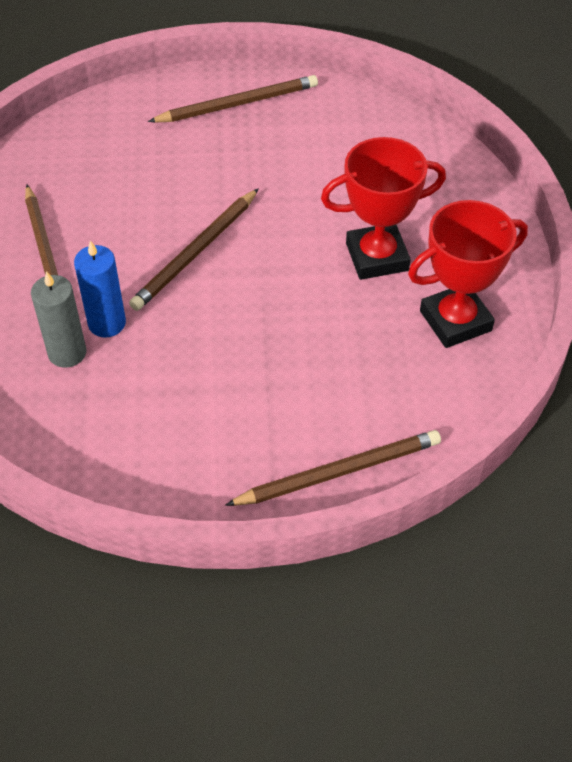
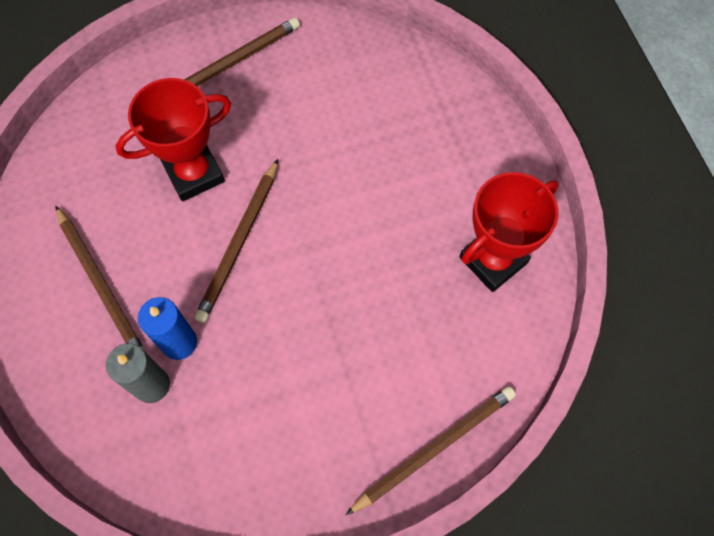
camera: 15 degrees left, 15 degrees up
red trophy [321,137,446,280] -> red trophy moved to [116,78,231,202]

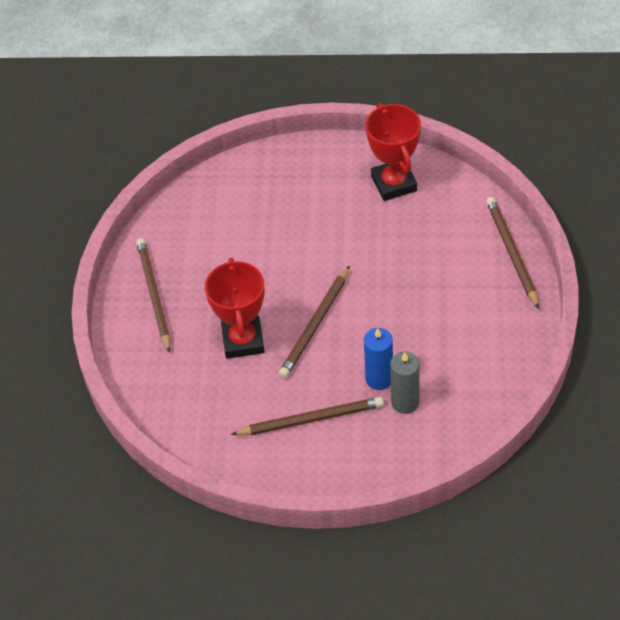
camera: 65 degrees left, 15 degrees down
brown pencil [195,159,278,323] -> brown pencil turned 75 degrees clockwise [279,265,350,378]

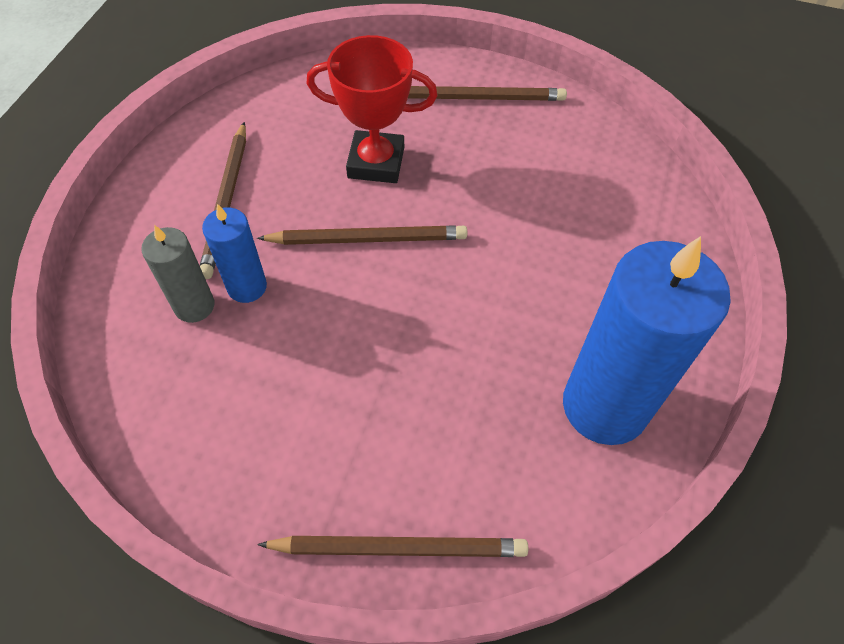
camera: 100 degrees right, 5 degrees up
brown pencil [279,265,350,378] -> brown pencil turned 135 degrees clockwise [257,225,467,245]
red trophy [366,103,421,201] -> blue candle [563,236,731,445]

